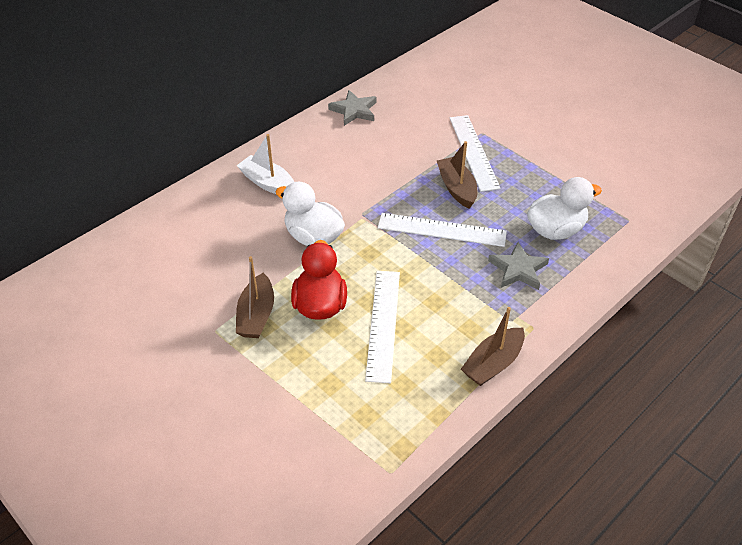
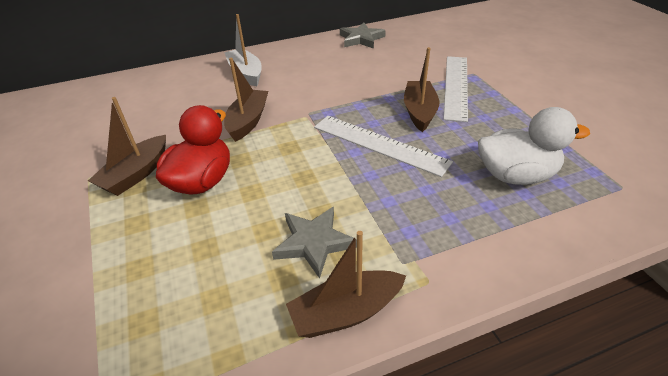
camera: 25 degrees right, 5 degrees down
white duck [275,181,345,246] -> brown boat [224,58,268,142]
white ruler [365,271,400,383] -> none
grey star [488,242,549,290] -> grey star moved to [272,207,357,279]

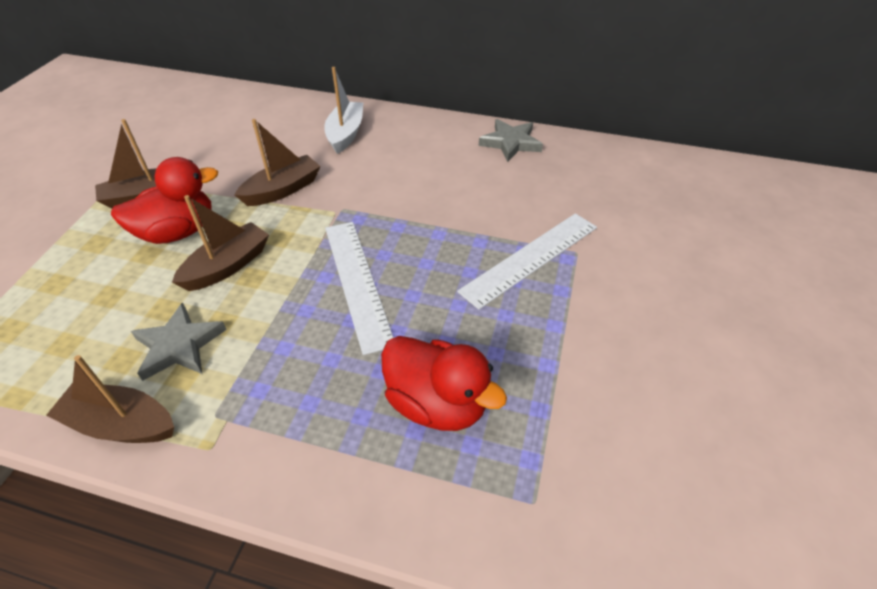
camera: 35 degrees right, 5 degrees up
brown boat [404,47,439,132] -> brown boat moved to [172,195,269,291]
white duck [478,107,590,185] -> red duck [381,336,507,431]

